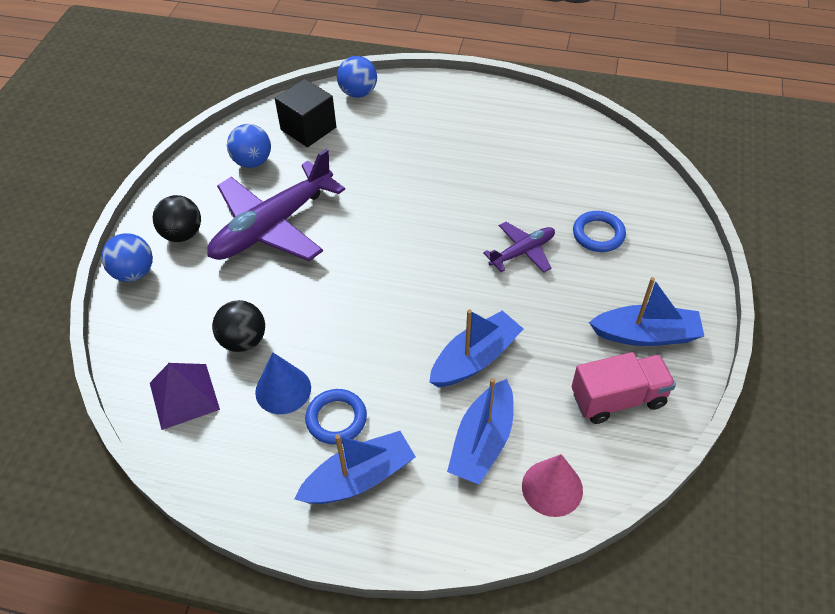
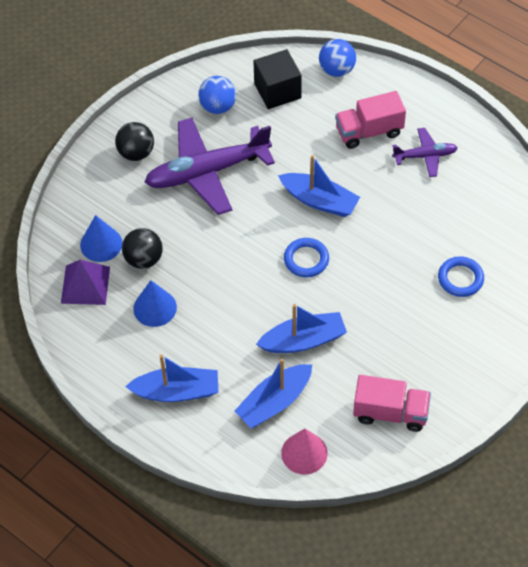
camera: 25 degrees right, 5 degrees up
blue ball [101,233,153,282] -> none
blue ring [305,389,367,445] -> blue ring moved to [284,238,329,277]
purple plane [483,222,555,273] -> purple plane moved to [392,128,458,177]
blue boat [589,277,704,346] -> blue boat moved to [278,155,360,217]
none -> blue cone [80,215,122,262]
none -> pink truck [335,91,406,149]

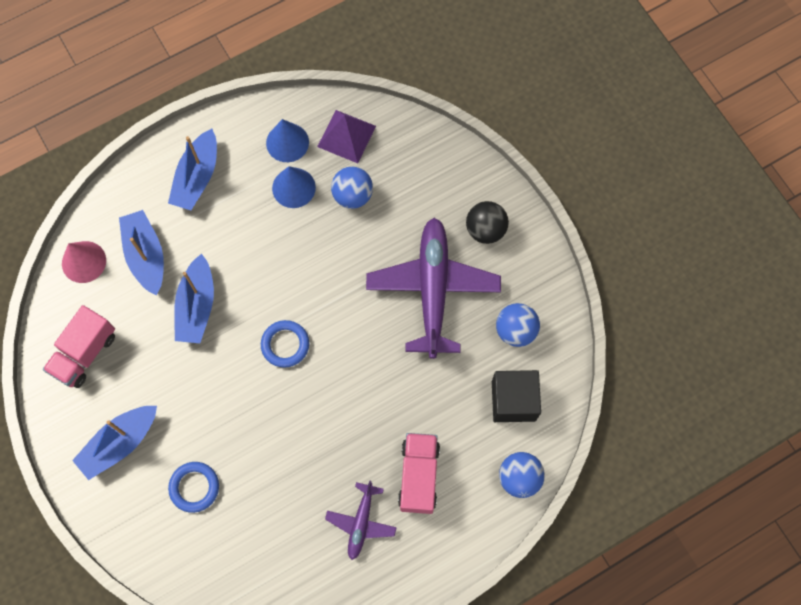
camera: 110 degrees right, 15 degrees up
blue cone [80,215,122,262] -> blue cone moved to [266,119,309,162]
black ball [122,228,163,269] -> blue ball [331,167,373,209]
blue boat [278,155,360,217] -> blue boat moved to [72,406,157,480]

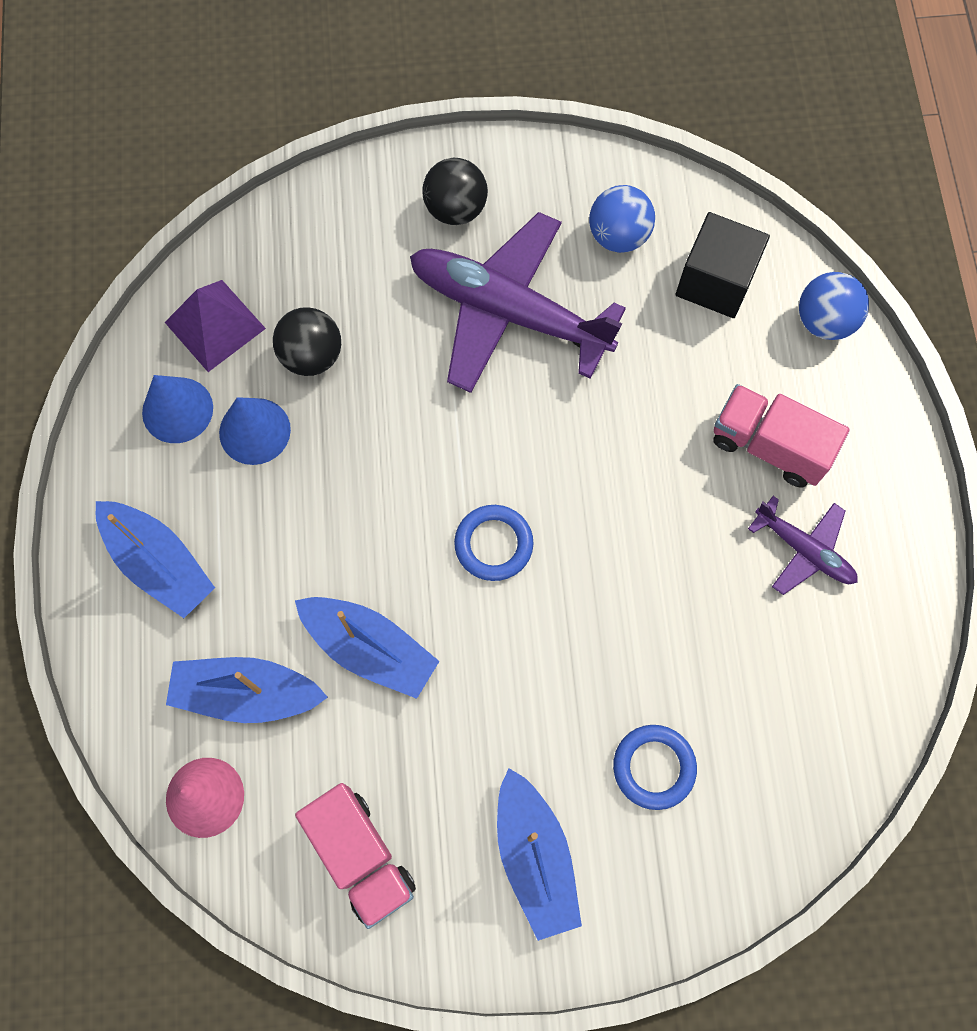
camera: 65 degrees left, 0 degrees up
blue ball [331,167,373,209] -> black ball [273,307,341,376]

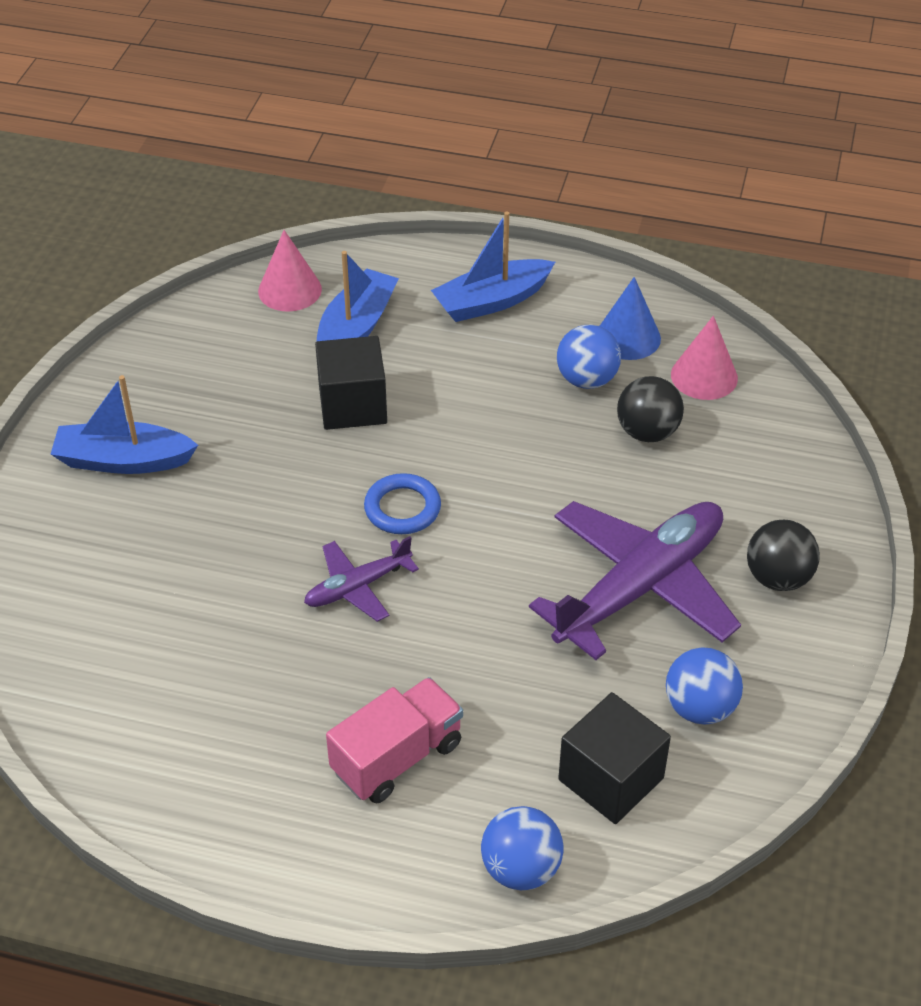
camera: 110 degrees right, 25 degrees down
purple pyramid [165,280,266,372] -> pink cone [671,316,738,400]
blue cone [219,397,291,465] -> blue ball [557,325,621,389]
blue boat [295,597,439,699] -> black cube [315,336,387,430]
pink truck [295,783,416,929] -> none
blue ring [613,725,697,810] -> none
purple plane [748,496,858,595] -> purple plane moved to [304,536,419,622]

